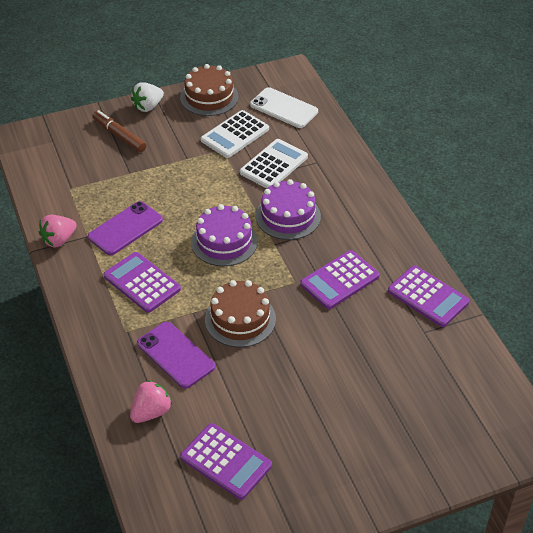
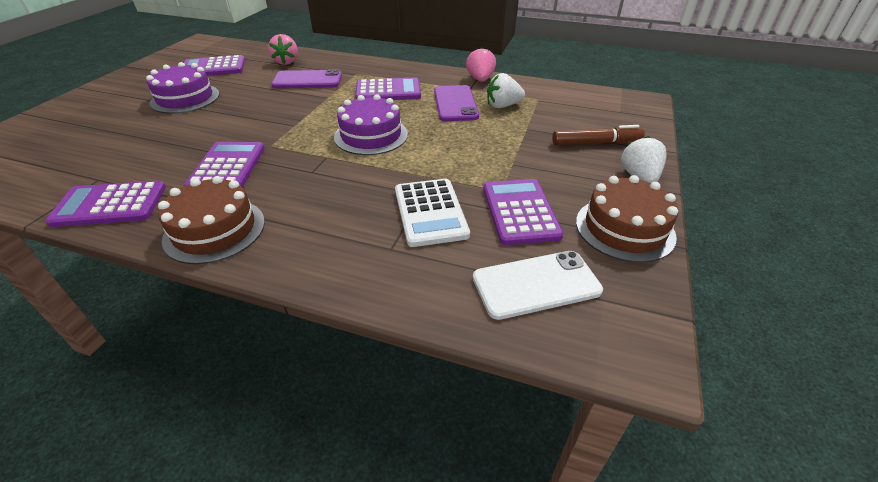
camera: 130 degrees right, 5 degrees down
white calculator [201,110,269,158] -> purple calculator [483,179,564,245]
brown cake [205,280,276,347] -> brown cake moved to [158,176,265,264]
purple cake [256,179,321,240] -> purple cake moved to [146,62,220,114]
none -> white strawberry [487,73,525,108]

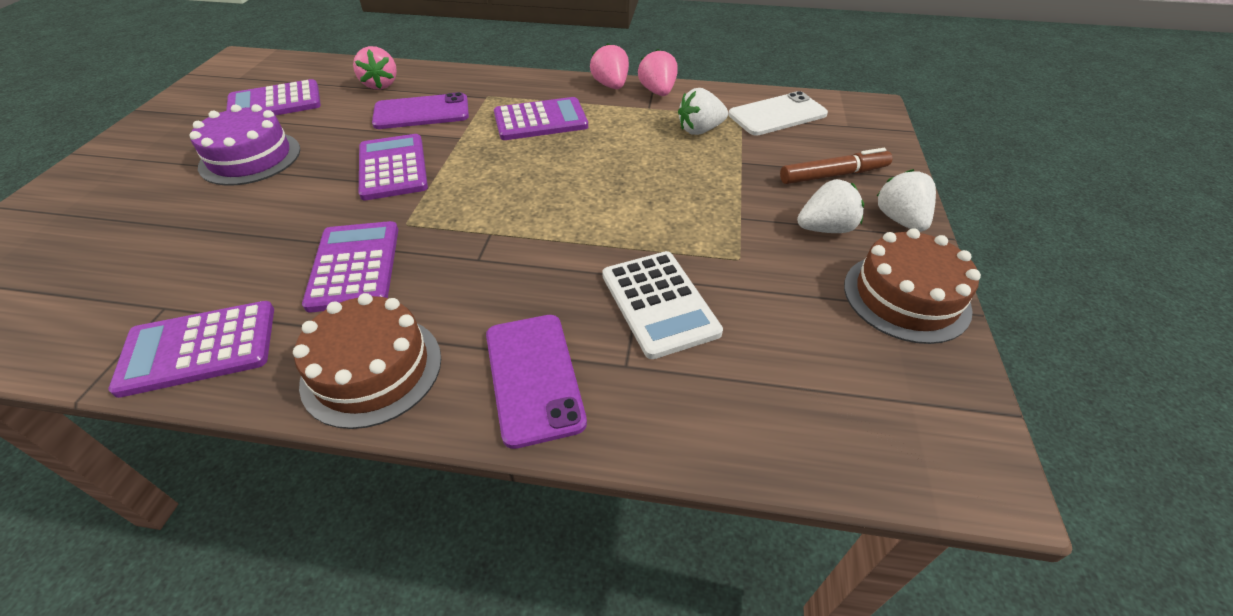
camera: 10 degrees left, 5 degrees up
purple cake [334,94,408,155] -> none
purple phone [434,85,479,121] -> purple phone moved to [486,315,587,449]
white phone [473,251,603,320] -> white phone moved to [728,91,828,136]
purple calculator [483,179,564,245] -> purple calculator moved to [359,134,428,200]
none -> pink strawberry [590,43,629,89]
none -> white strawberry [797,179,864,233]

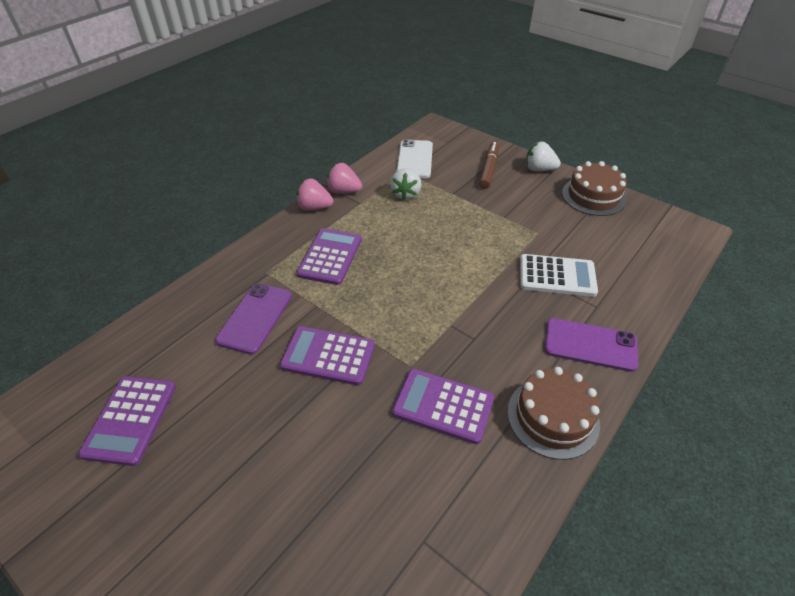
camera: 60 degrees left, 0 degrees up
purple calculator [108,301,274,398] -> none
purple cake [190,104,300,186] -> none
pink strawberry [353,46,397,89] -> none
white strawberry [797,179,864,233] -> none

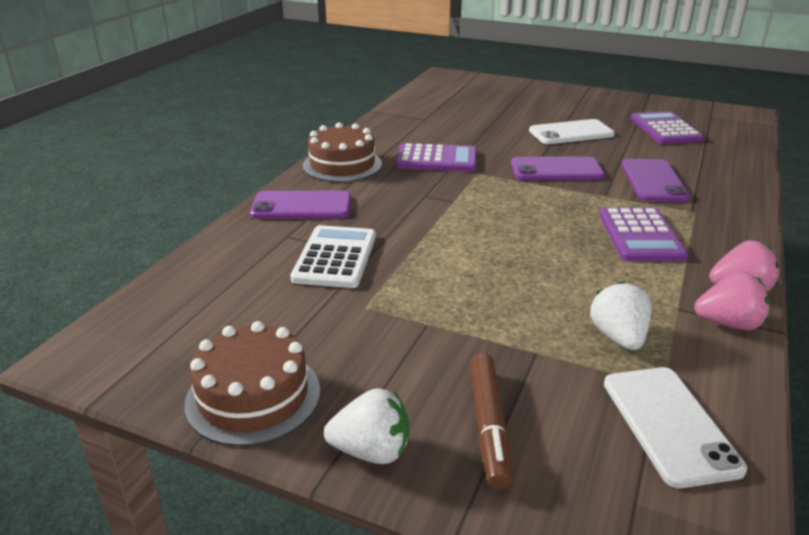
camera: 165 degrees right, 15 degrees down
purple calculator [280,326,375,386] -> purple phone [511,156,605,180]
white calculator [520,254,598,297] -> white calculator turned 105 degrees clockwise [290,225,376,288]
none -> white phone [529,119,615,144]

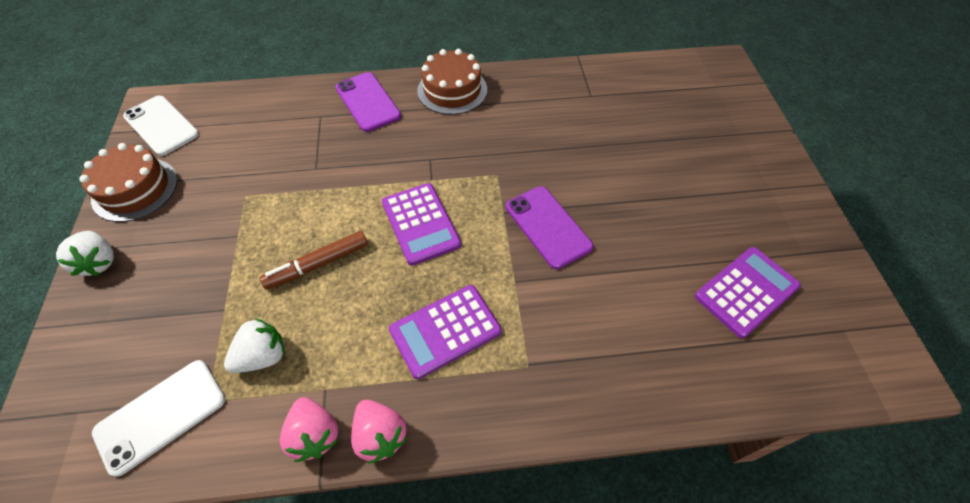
camera: 60 degrees right, 25 degrees up
white calculator [290,225,376,288] -> none
purple calculator [395,143,477,172] -> purple calculator moved to [382,183,461,266]
brown marker [470,353,513,490] -> brown marker moved to [260,231,368,289]
white phone [529,119,615,144] -> white phone moved to [123,96,199,156]
purple phone [622,159,690,202] -> none

